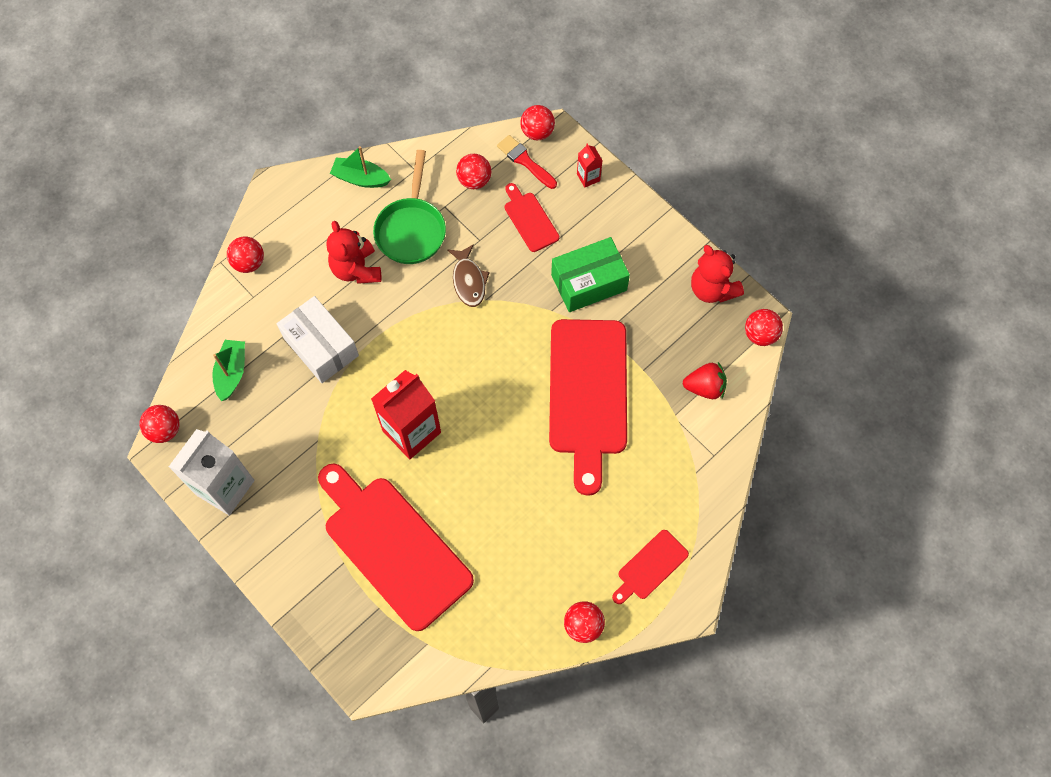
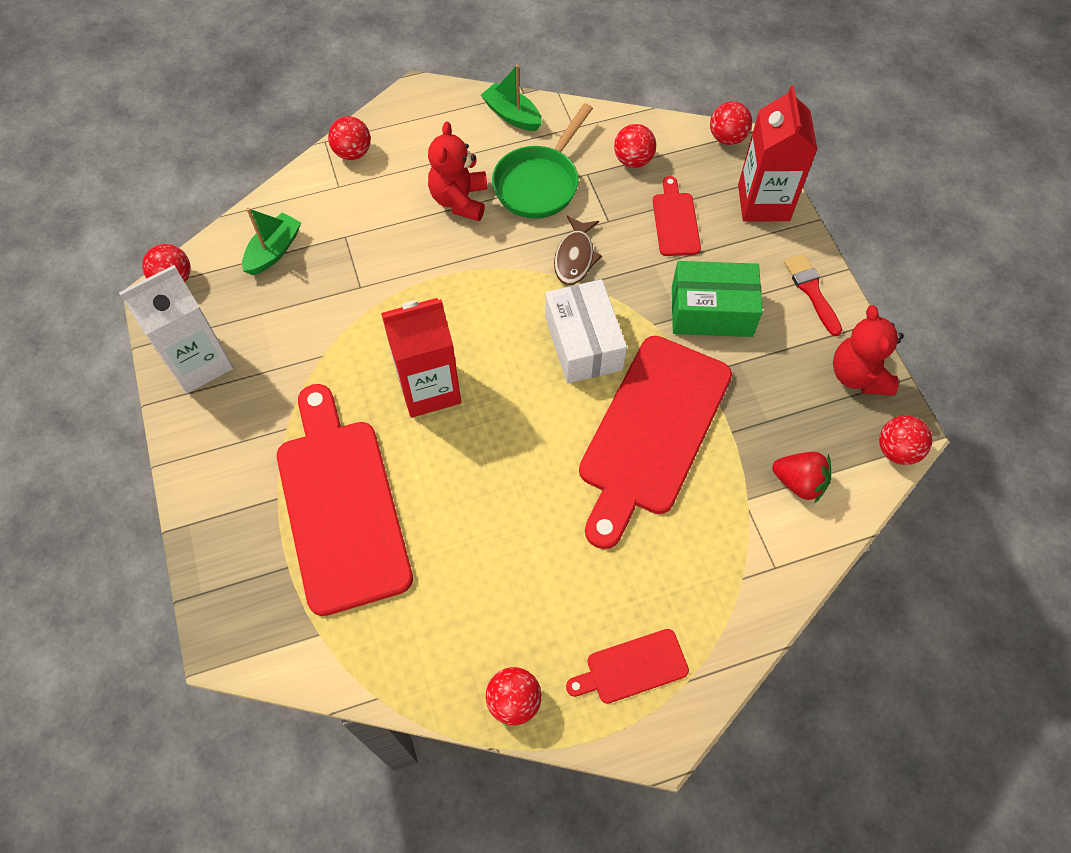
camera: 25 degrees right, 5 degrees down
white box [277,296,359,383] -> white box moved to [545,279,627,384]
red brush [497,135,557,189] -> red brush moved to [784,254,842,336]
red carton [577,144,603,188] -> red carton [738,86,818,222], size x2.19

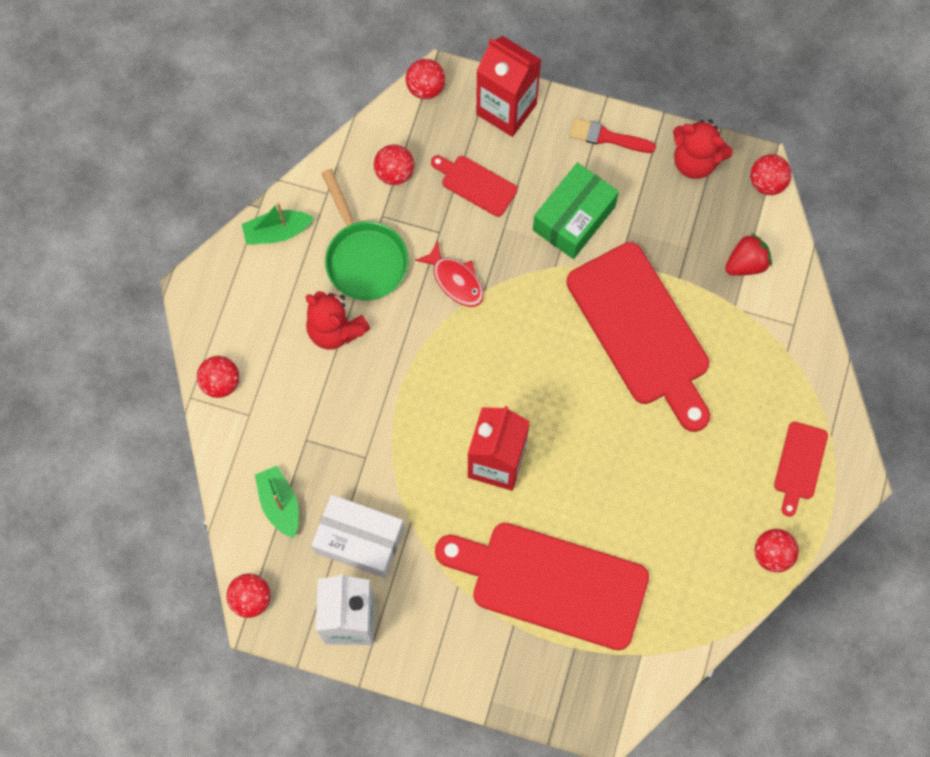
camera: 55 degrees left, 10 degrees up
white box [545,279,627,384] -> white box moved to [311,495,404,578]
brown fish [554,216,602,285] -> red fish [415,241,484,307]

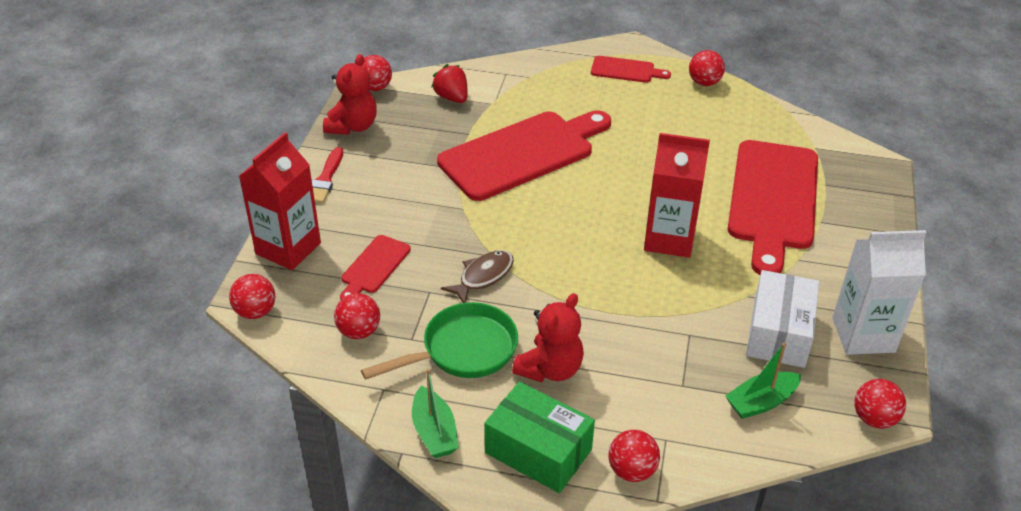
camera: 95 degrees left, 30 degrees down
red fish [415,241,484,307] -> brown fish [441,250,514,303]
green box [533,163,619,259] -> green box moved to [484,381,595,493]

